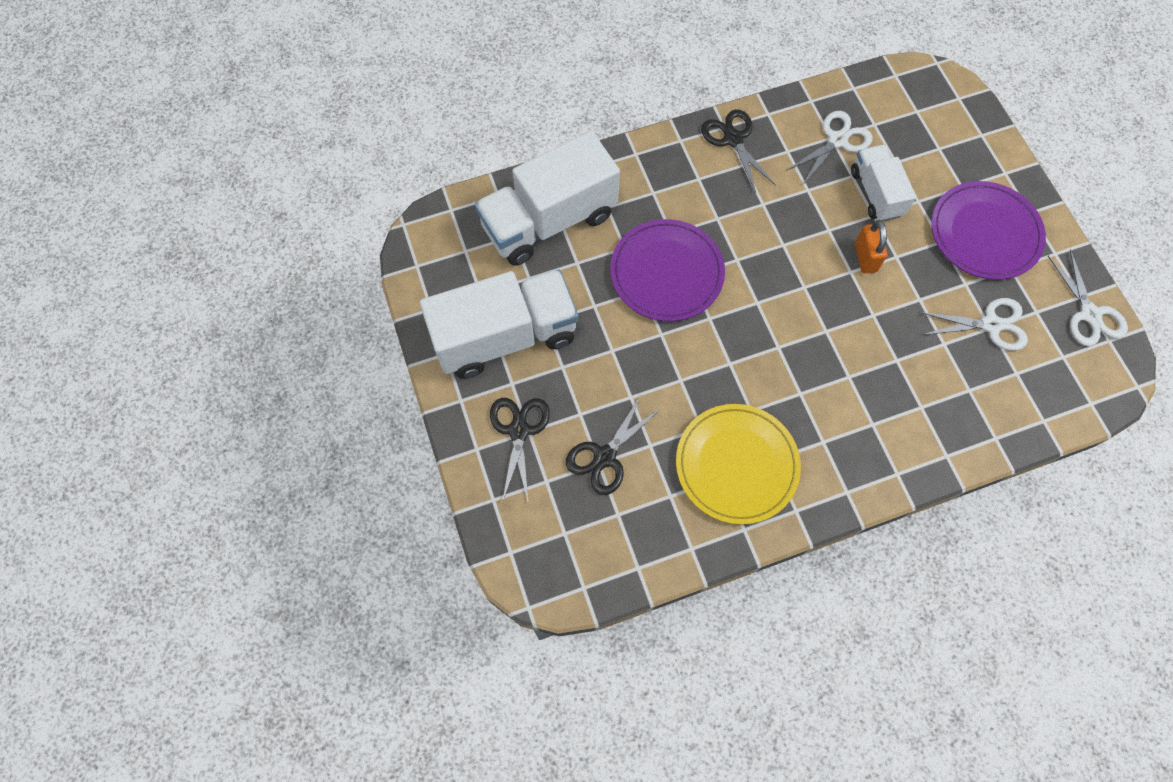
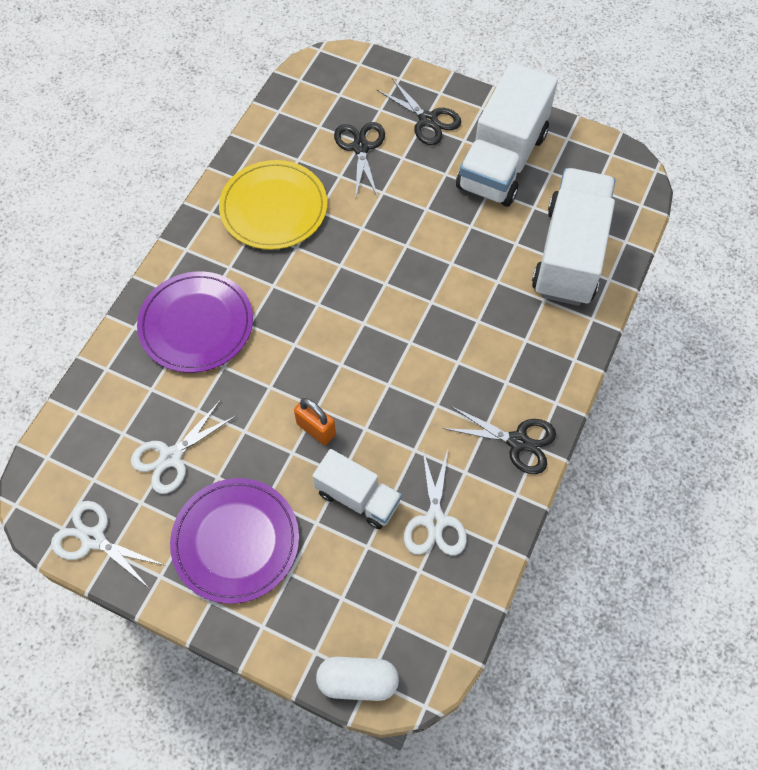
camera: 135 degrees right, 5 degrees down
purple plate [610,219,725,321] -> purple plate moved to [137,271,253,373]
none -> white capsule [316,657,399,701]

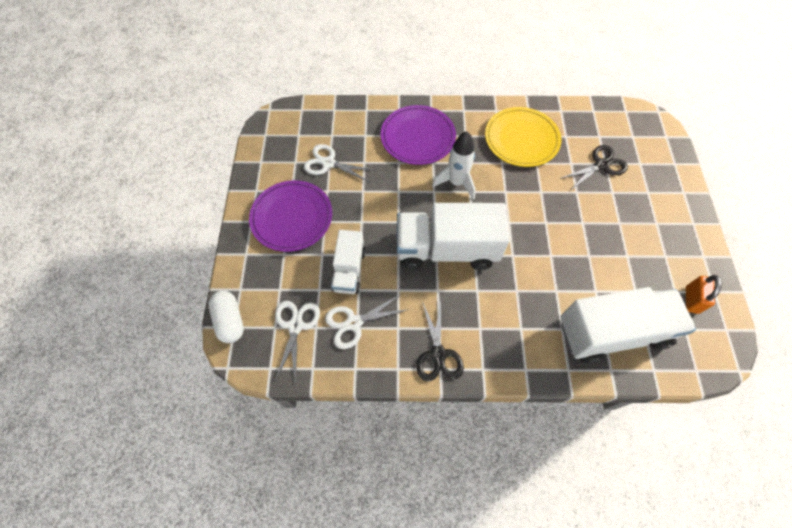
camera: 65 degrees right, 0 degrees up
white scissors [51,501,164,588] -> white scissors moved to [275,301,320,384]
orange padlock [294,398,336,445] -> orange padlock moved to [686,275,722,314]
black scissors [377,78,461,145] -> none
white truck [456,62,558,207] -> white truck moved to [397,203,510,270]
none -> white rocket [432,131,476,199]

